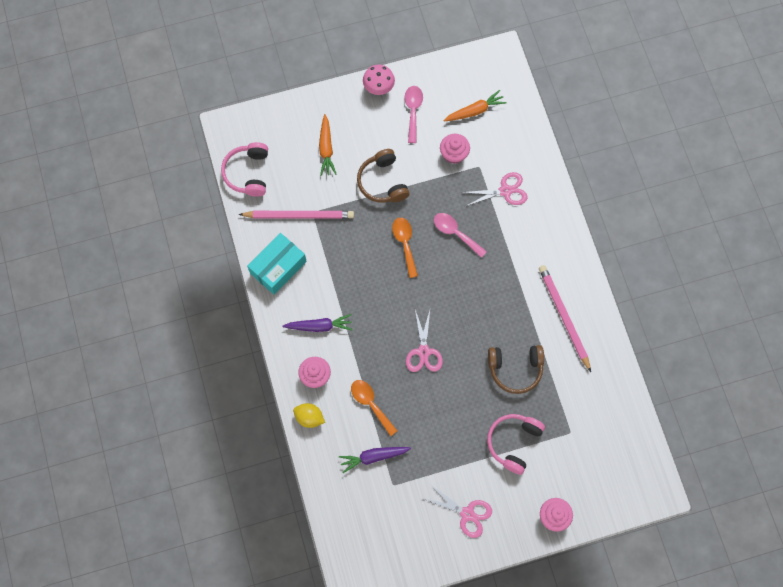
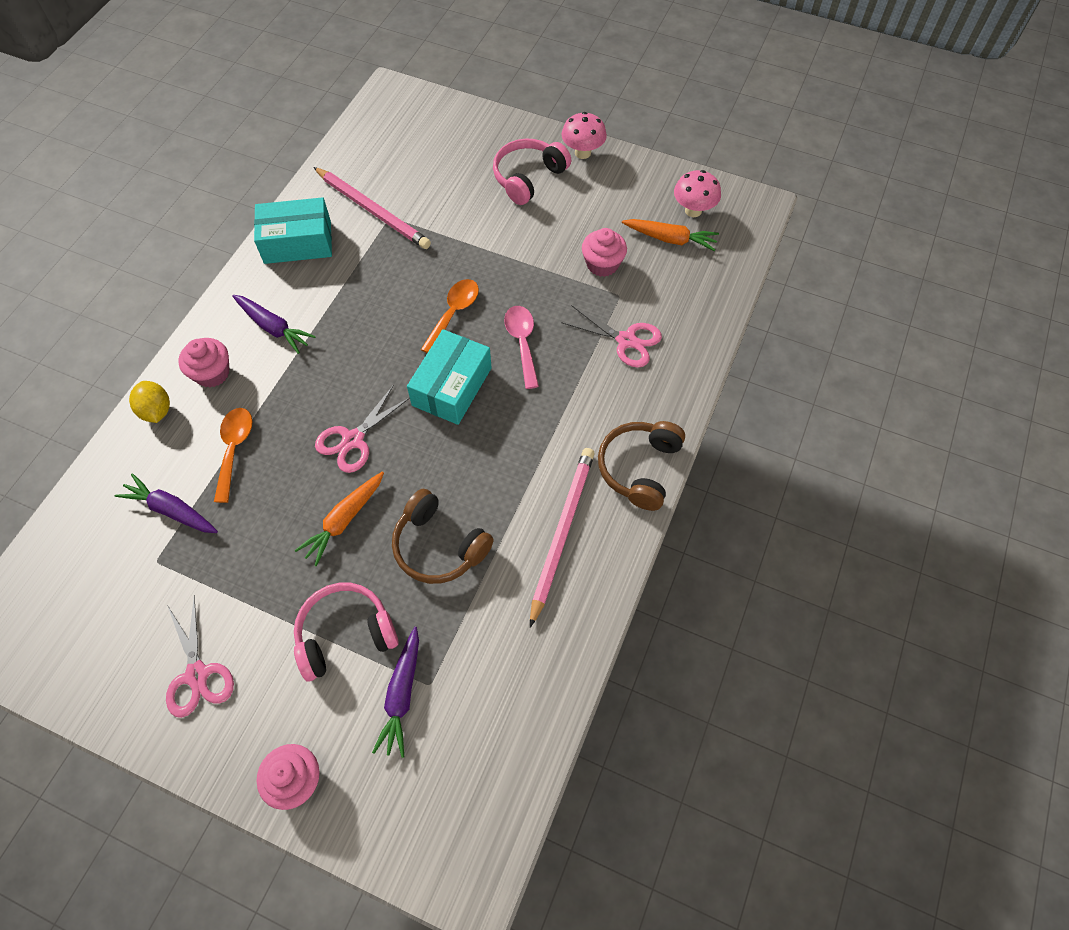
camera: 40 degrees right, 10 degrees down
pink headphones [221,142,268,197] -> pink headphones moved to [493,138,571,205]
orange carrot [319,114,337,176] -> orange carrot moved to [295,472,384,566]
brown headphones [357,149,410,203] -> brown headphones moved to [598,421,685,511]
pink spoon [404,86,423,143] -> none
none -> purple carrot [372,627,419,758]
none -> turquoise box [407,329,492,425]
none -> pink mushroom [674,170,721,217]

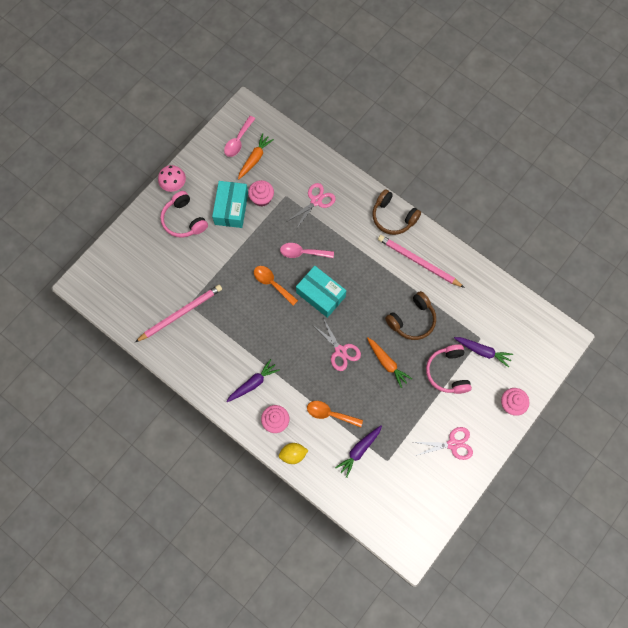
camera: 75 degrees left, 10 degrees up
turquoise box [254,197,332,264] -> turquoise box moved to [212,181,248,228]
pink mushroom [674,170,721,217] -> pink spoon [224,116,255,157]

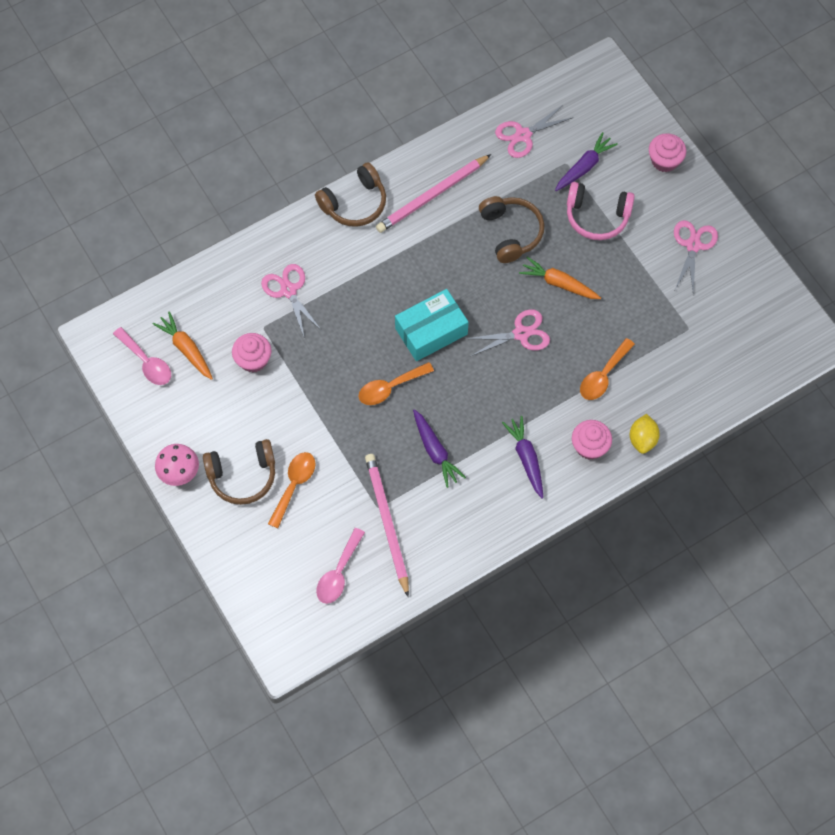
camera: 70 degrees left, 5 degrees down
pink headphones [160,191,208,238] -> brown headphones [203,439,275,505]
turquoise box [212,181,248,228] -> none
pink spoon [280,243,334,258] -> pink spoon moved to [316,528,365,604]
purple carrot [335,426,382,478] -> purple carrot moved to [413,409,466,488]
orange carrot [367,338,412,388] -> orange carrot turned 135 degrees counterclockwise [519,257,601,299]
none -> orange spoon [268,452,316,528]
none -> pink scissors [495,104,574,158]

